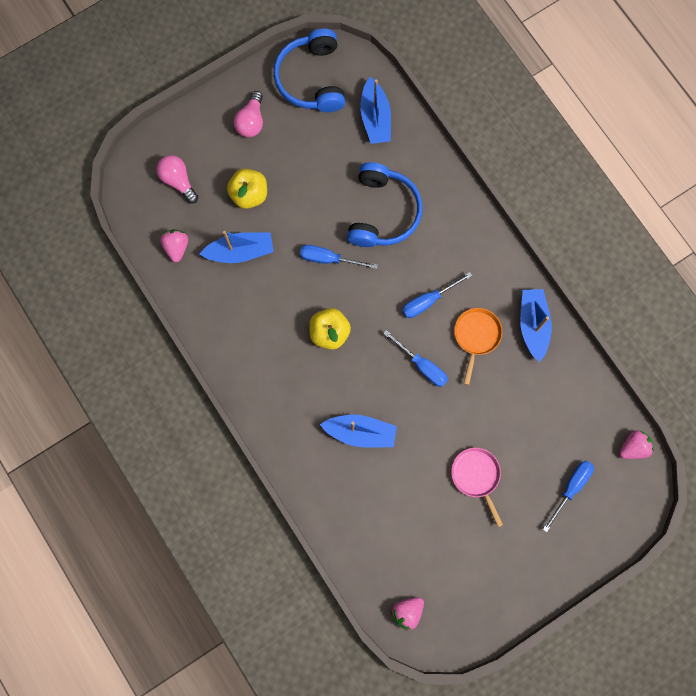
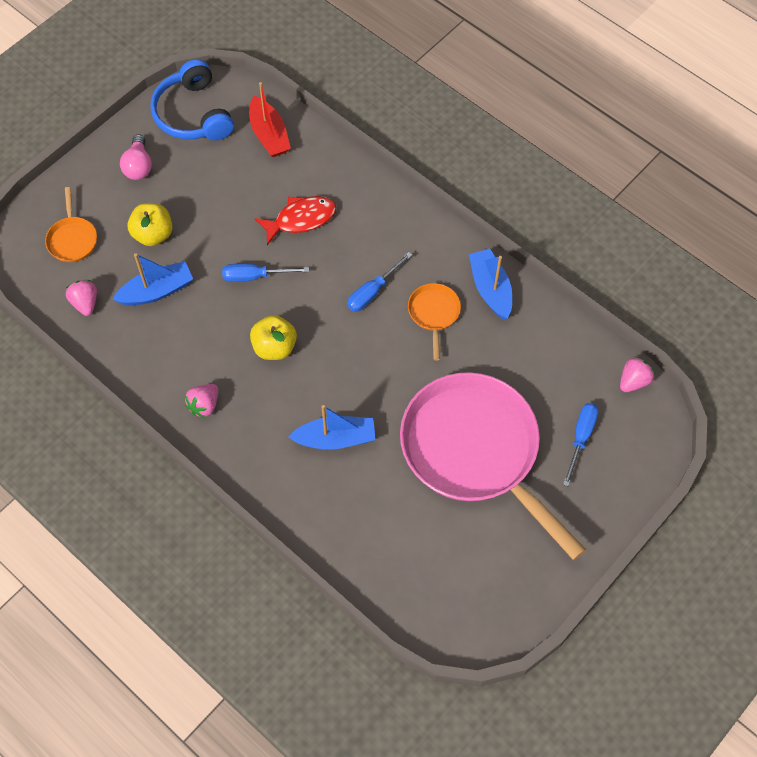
camera: 15 degrees left, 15 degrees down
pink light bulb [157,155,198,203] -> orange pan [45,187,97,262]
blue headphones [347,162,423,247] -> red fish [255,196,336,245]
blue boat [360,77,391,144] -> red boat [249,82,291,157]
blue screwdriver [383,330,448,387] -> none
pink strawberry [391,597,424,630] -> pink strawberry moved to [185,384,218,418]
pink pan [451,448,503,527] -> pink pan [400,372,586,560], size x2.47

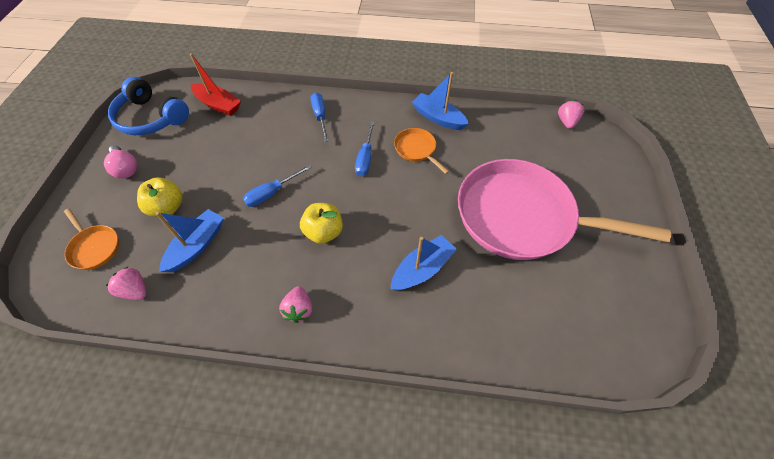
camera: 35 degrees left, 5 degrees down
red fish [255,196,336,245] -> none
blue screwdriver [563,403,598,486] -> blue screwdriver moved to [310,93,329,142]

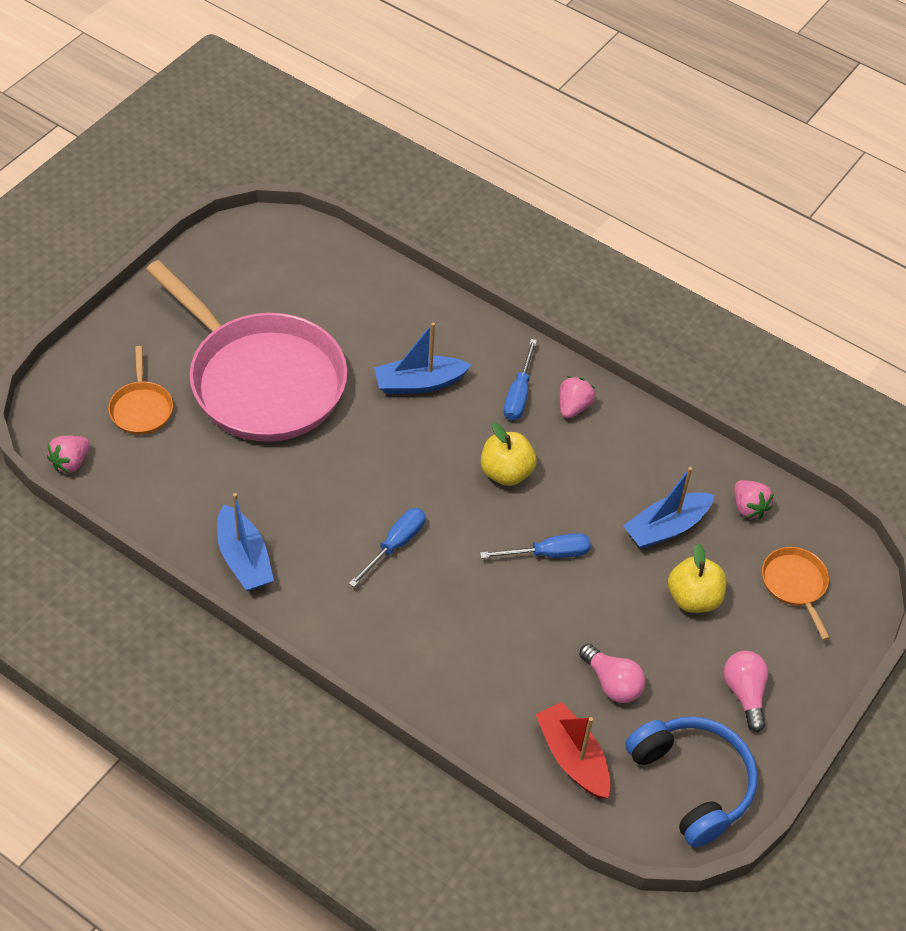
camera: 155 degrees left, 5 degrees down
blue screwdriver [310,93,329,142] -> blue screwdriver moved to [504,339,537,420]
orange pan [394,128,449,174] -> orange pan moved to [108,346,173,435]
none -> pink light bulb [579,644,646,703]

